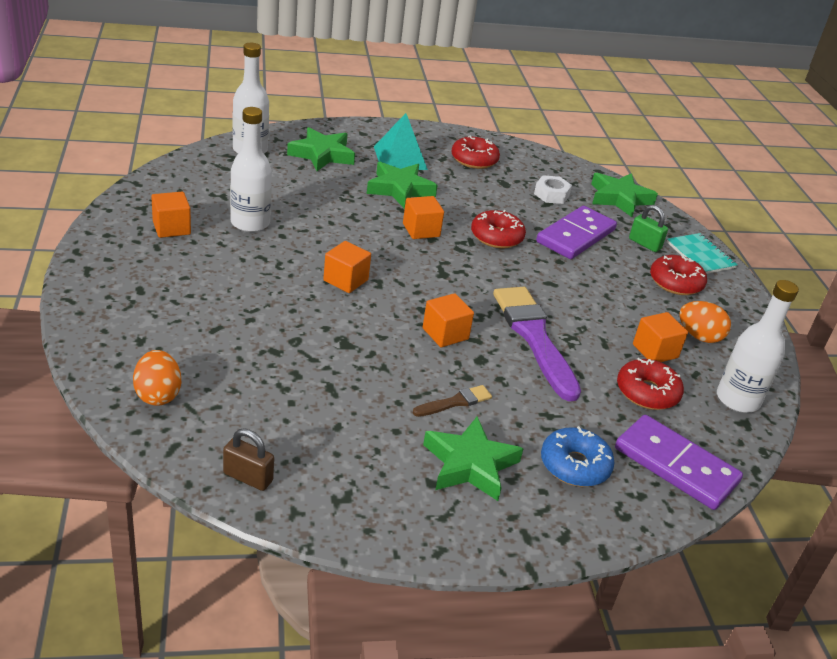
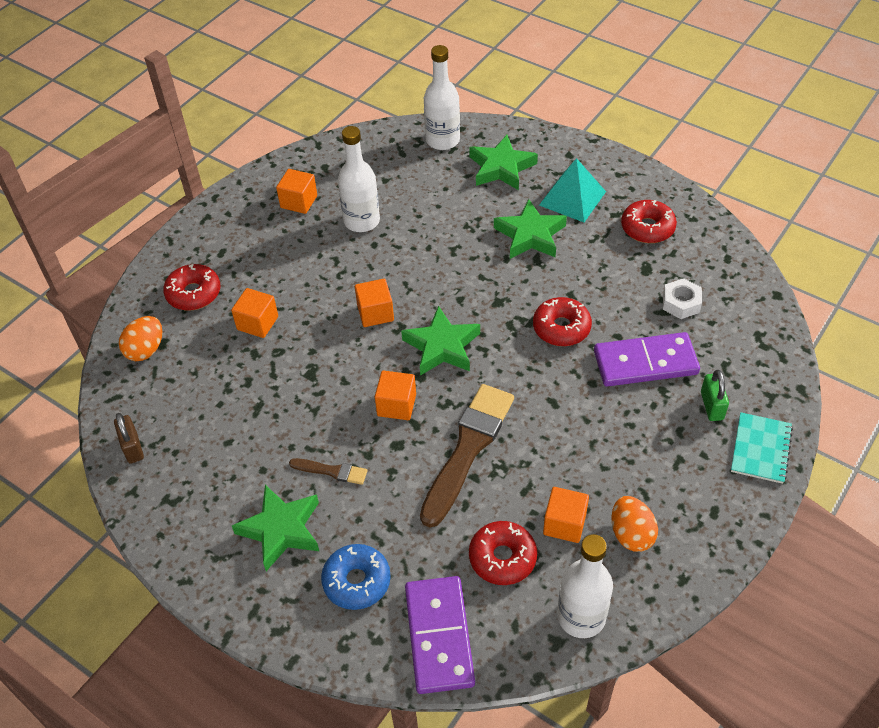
camera: 50 degrees right, 15 degrees up
orange cube [403,196,444,239] -> orange cube moved to [231,288,278,338]
purple brush [493,287,581,401] -> brown brush [420,384,514,527]
green star [591,173,658,217] -> green star moved to [401,306,480,376]
red donut [650,254,707,295] -> red donut moved to [163,264,220,311]

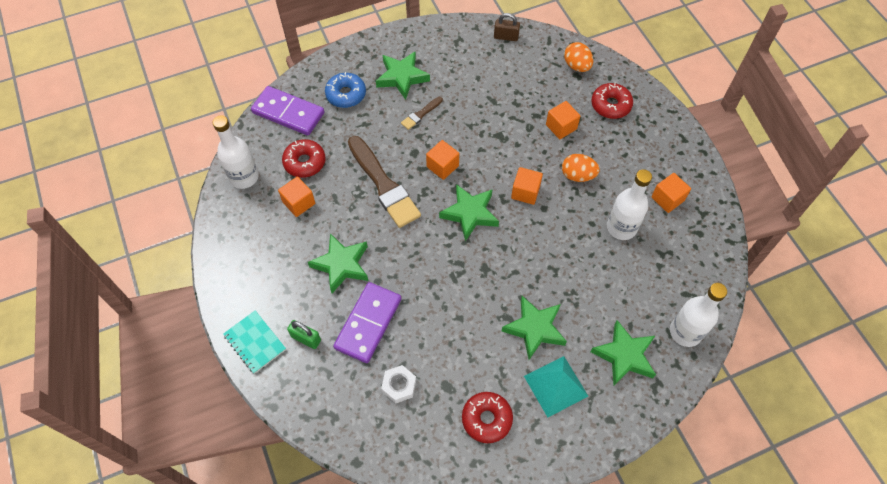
camera: 120 degrees right, 10 degrees up
red donut [533,297,592,346] -> none
orange egg [612,496,658,552] -> orange egg moved to [562,154,600,182]
none -> green star [308,233,368,293]

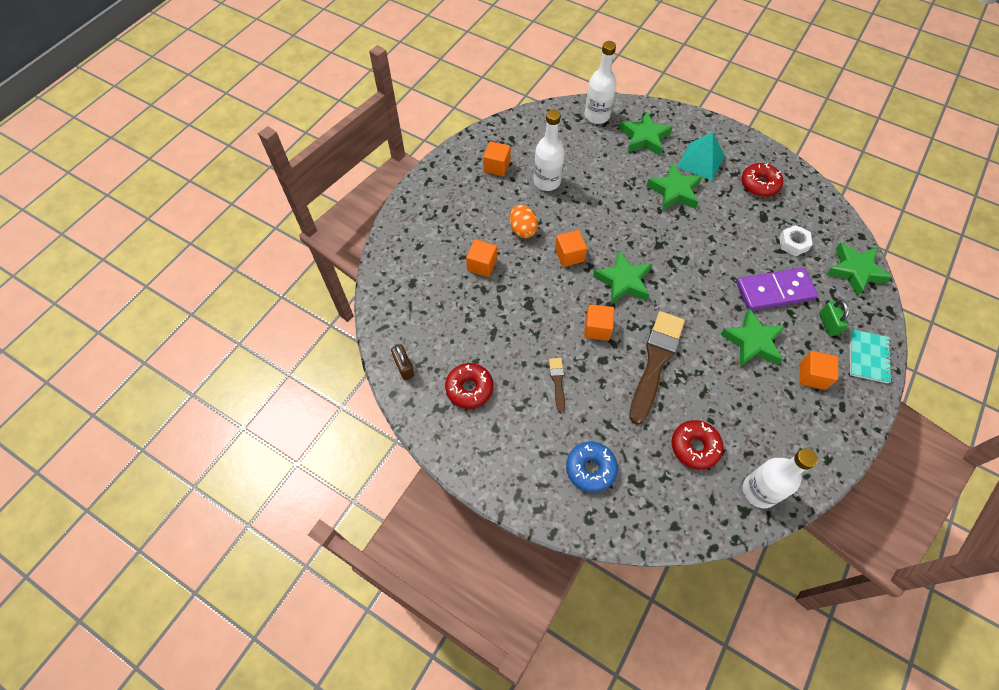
camera: 125 degrees left, 0 degrees up
purple domino [251,86,324,135] -> none
orange cube [278,176,315,217] -> orange cube moved to [800,351,838,390]
green star [376,51,430,100] -> green star moved to [826,242,892,297]
brown brush [401,97,443,130] -> brown brush turned 105 degrees counterclockwise [549,358,565,414]
orange egg [564,42,593,72] -> none
red donut [591,83,633,119] -> red donut moved to [445,363,493,409]

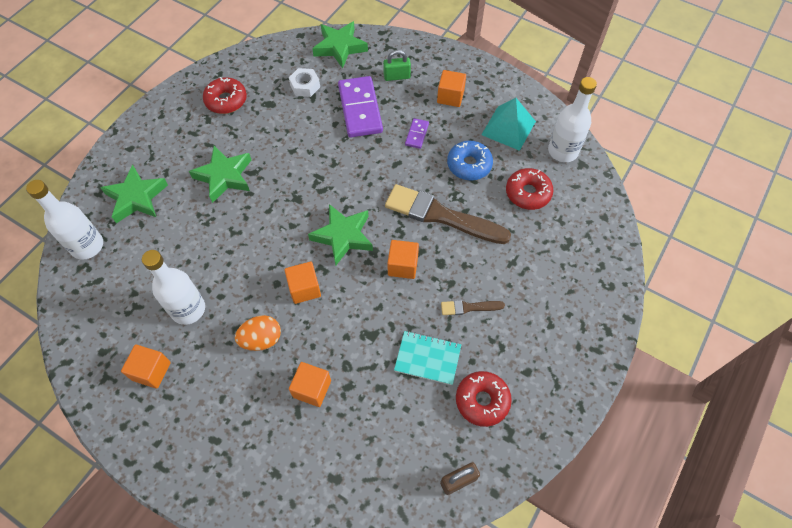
camera: 90 degrees left, 0 degrees up
blue donut [566,441,618,493] -> blue donut moved to [447,141,493,180]
turquoise pyramid [677,132,725,181] -> turquoise pyramid moved to [481,98,536,151]
green star [720,308,785,366] -> purple domino [405,118,429,149]
turquoise notebook [850,329,892,384] -> turquoise notebook moved to [394,331,461,385]

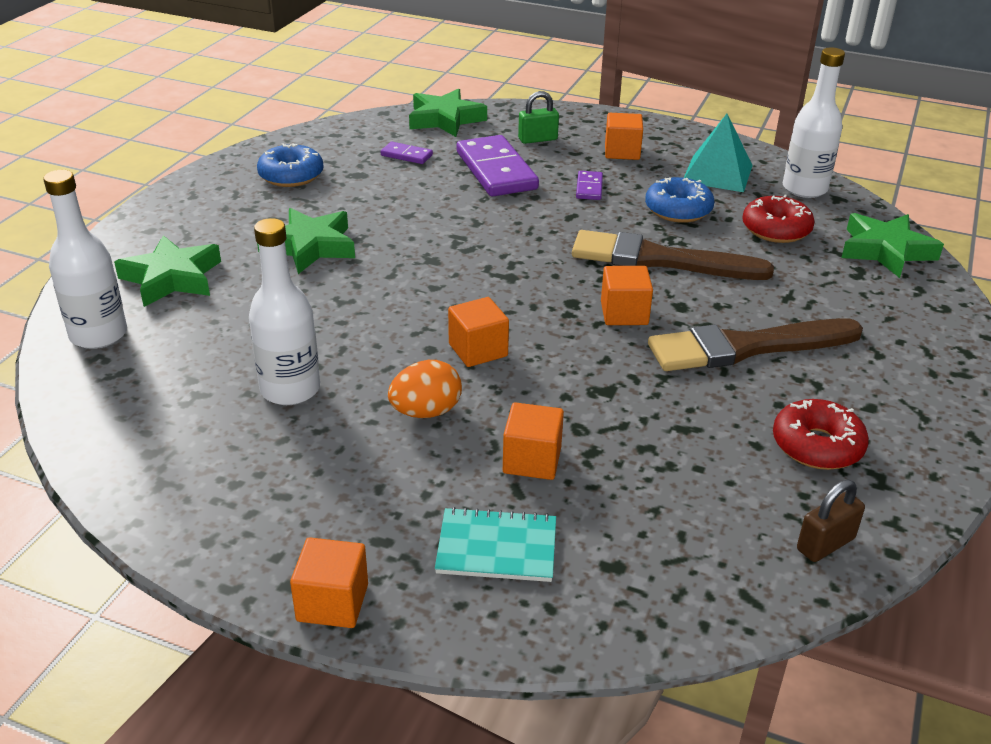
camera: 10 degrees left, 25 degrees down
orange cube [121,344,171,389] -> orange cube moved to [290,537,368,628]
red donut [203,77,247,114] -> blue donut [257,143,324,187]
white nut [289,68,320,97] -> purple domino [381,142,433,164]
green star [308,204,373,265] -> green star moved to [841,213,944,278]
turquoise notebook [394,331,461,385] -> turquoise notebook moved to [435,507,556,582]
brown brush [441,300,505,315] -> brown brush [648,318,863,371], size x2.17

